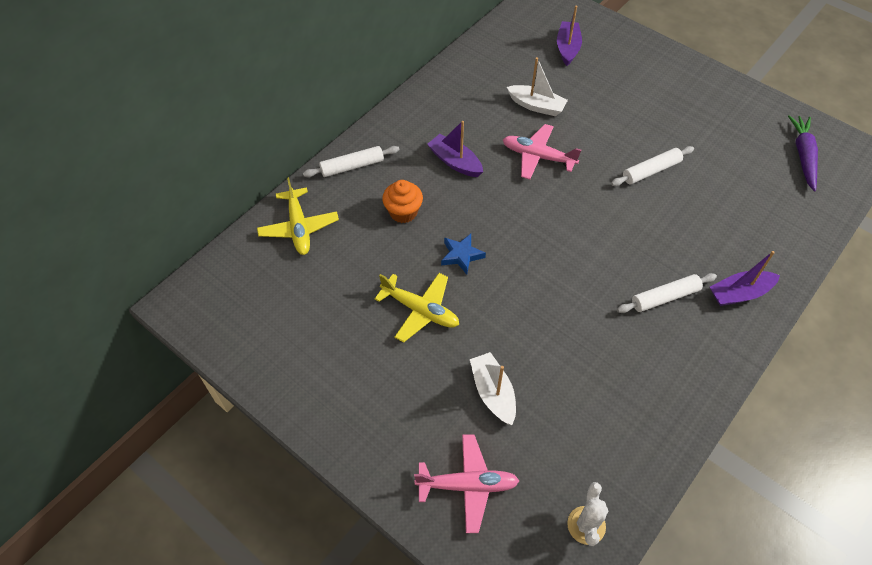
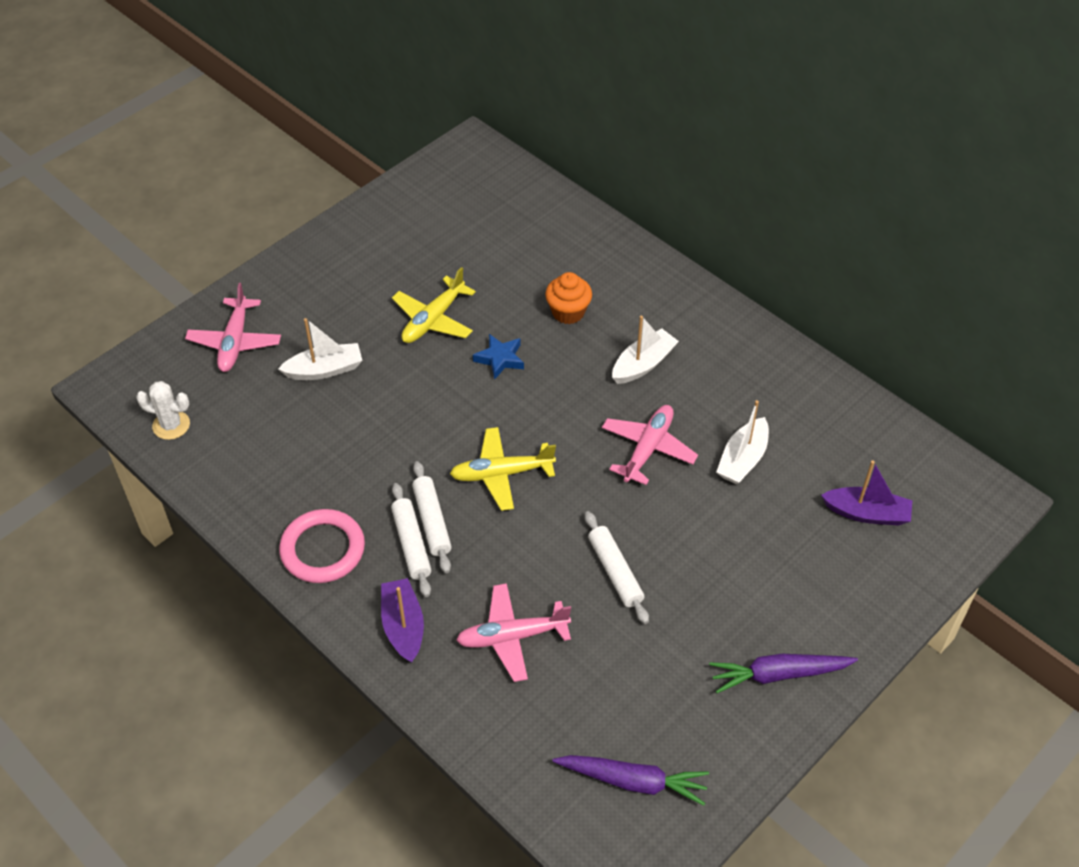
camera: 95 degrees right, 5 degrees down
yellow plane [257,177,339,255] -> yellow plane moved to [450,427,556,511]
white rolling pin [303,146,399,177] -> white rolling pin moved to [412,461,452,573]
purple boat [427,121,483,177] -> white boat [612,316,679,384]
none -> pink ring [279,509,365,583]
none -> pink plane [456,583,571,682]
none -> purple carrot [709,654,858,693]

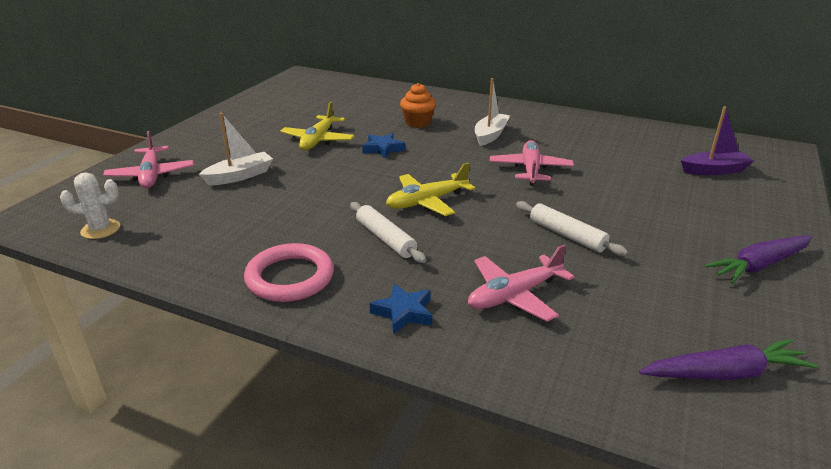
camera: 20 degrees left, 20 degrees down
purple boat [381,578,424,663] -> blue star [369,283,432,335]
white rolling pin [391,483,431,597] -> none
white boat [716,400,769,484] -> none

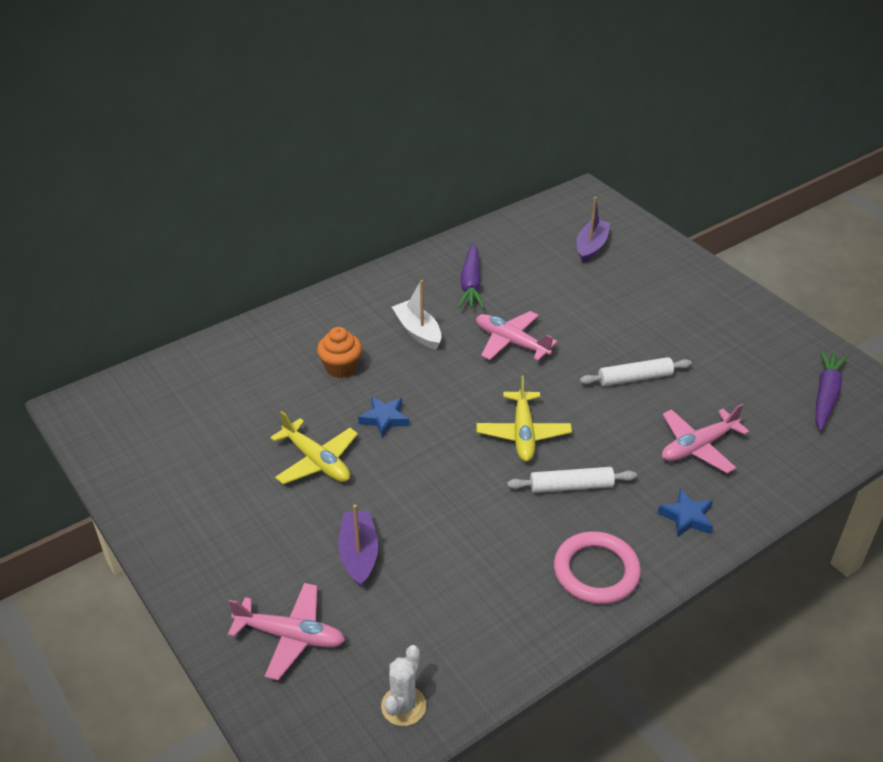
camera: 60 degrees left, 10 degrees up
white boat [199,113,273,185] -> purple boat [339,504,378,587]
pink plane [468,244,575,322] -> pink plane turned 60 degrees clockwise [662,404,750,473]
purple carrot [704,236,812,284] -> purple carrot moved to [458,243,484,308]

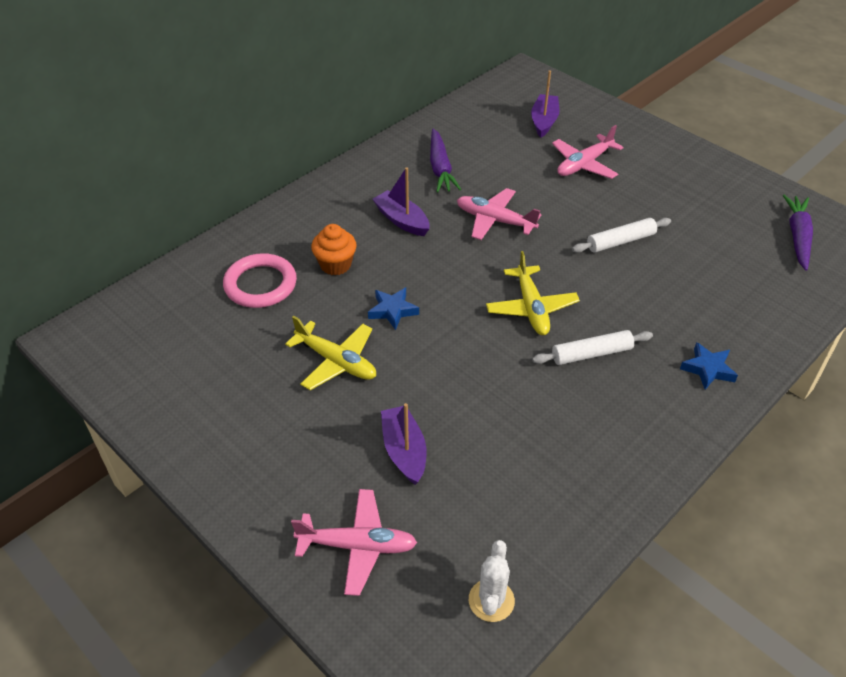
camera: 10 degrees left, 5 degrees up
white boat [392,280,442,350] -> purple boat [373,167,429,236]
pink ring [554,531,641,604] -> pink ring moved to [223,253,297,308]
pink plane [662,404,750,473] -> pink plane moved to [552,125,624,179]

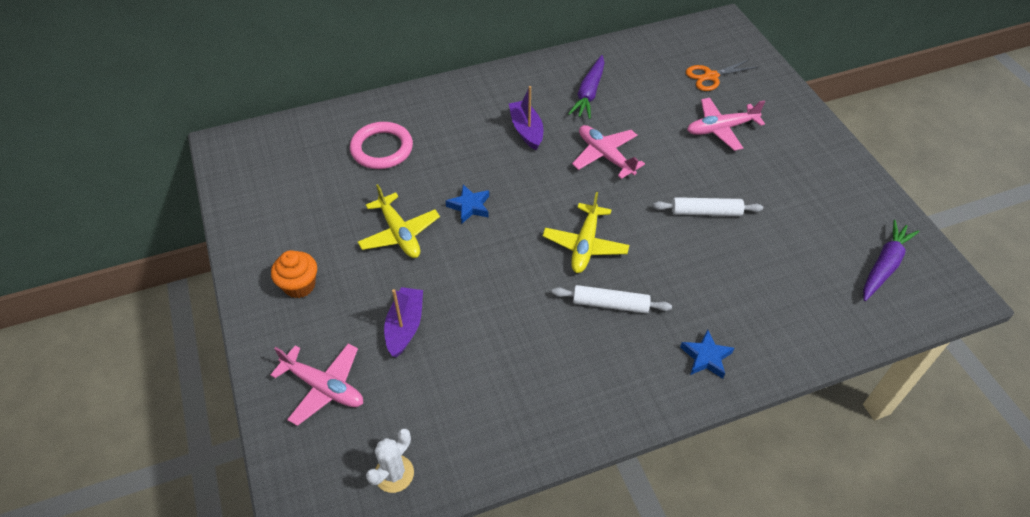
camera: 25 degrees right, 5 degrees up
orange cupcake [311,224,357,276] -> orange cupcake moved to [271,250,317,298]
purple boat [531,70,560,138] -> orange scissors [686,59,758,91]

